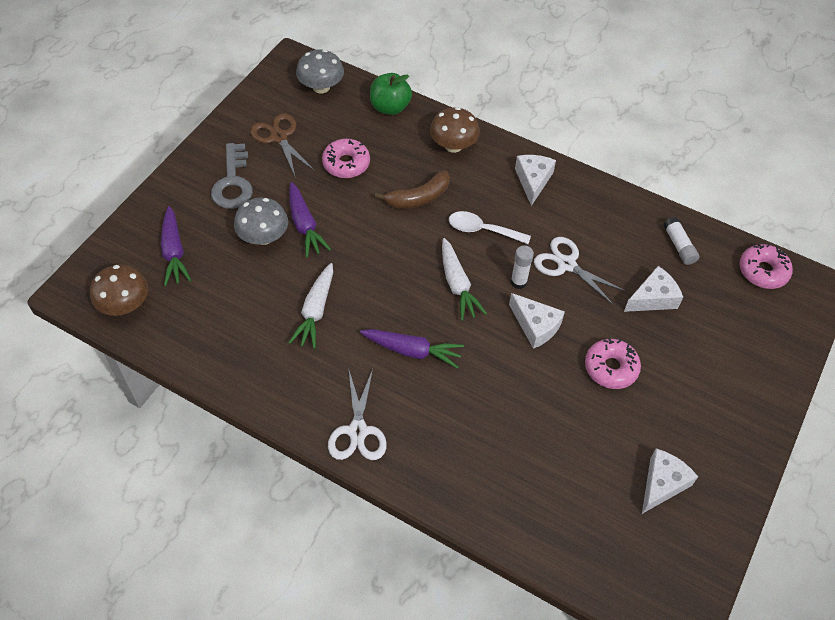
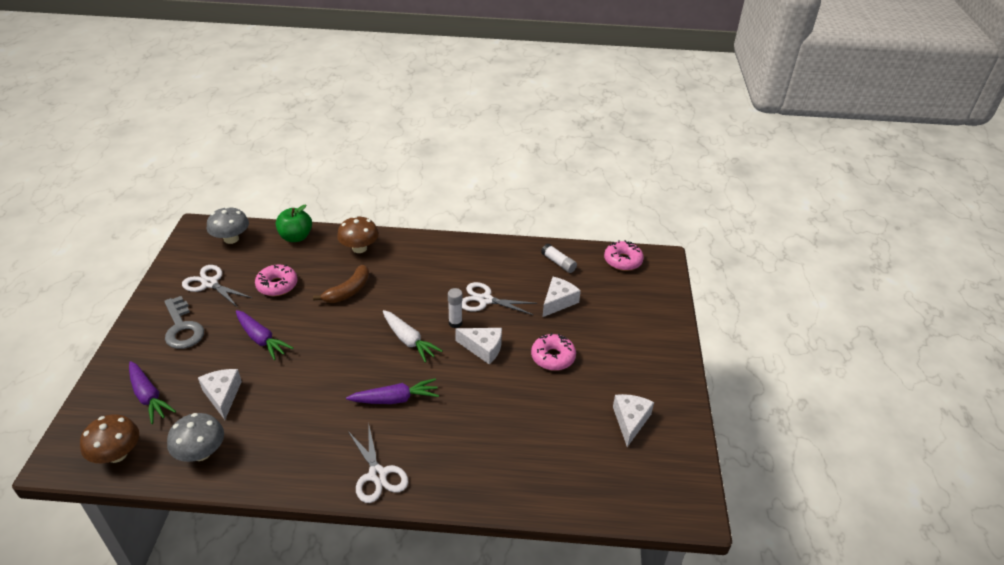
camera: 25 degrees left, 15 degrees down
grey mushroom [234,197,288,245] -> grey mushroom moved to [167,413,224,462]
brown scissors [250,114,315,176] -> white scissors [182,265,252,308]
white carrot [288,263,333,349] -> none
white spoon [449,211,531,244] -> none
white cheese [515,155,556,206] -> white cheese moved to [198,369,242,420]

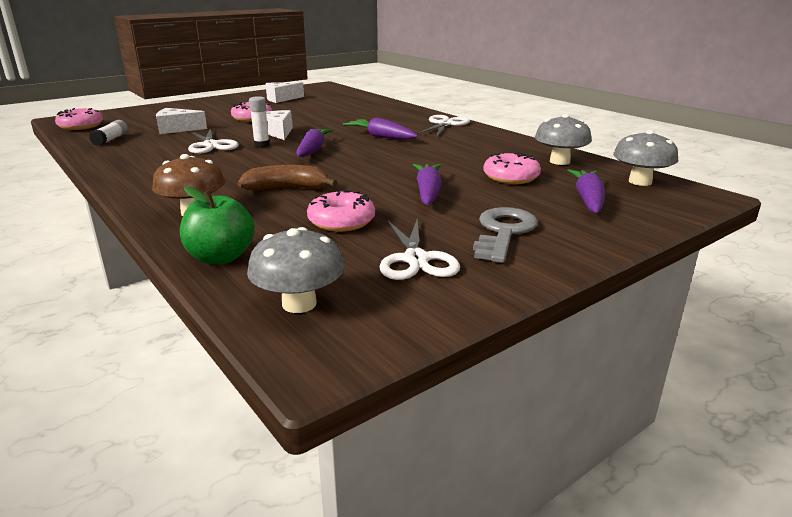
camera: 130 degrees left, 15 degrees down
brown mushroom [80,414,139,463] -> grey mushroom [613,130,678,186]
white cheese [198,369,242,420] -> pink donut [483,152,541,184]
white carrot [383,310,443,363] -> purple carrot [296,129,333,157]

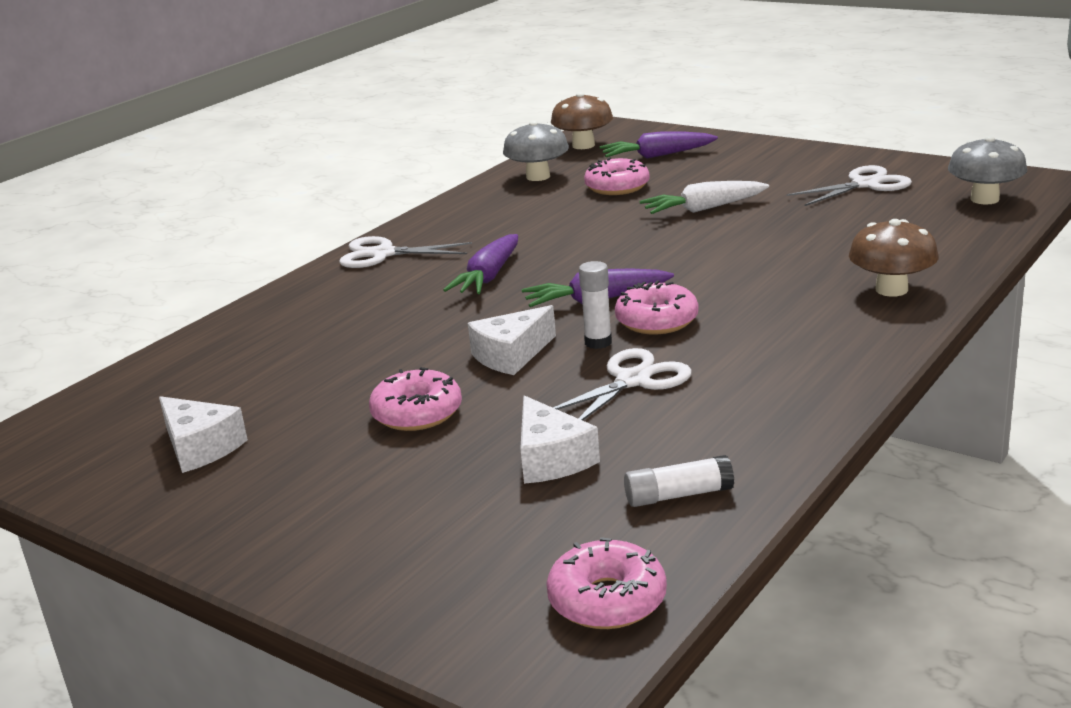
camera: 105 degrees left, 0 degrees up
green apple [180,186,255,265] -> none
brown banana [238,165,337,191] -> none
pink donut [307,189,375,232] -> pink donut moved to [615,280,699,334]
purple carrot [413,164,442,205] -> white carrot [639,181,769,214]
grey key [473,207,538,263] -> none
grey mushroom [613,130,678,186] -> brown mushroom [551,92,613,149]

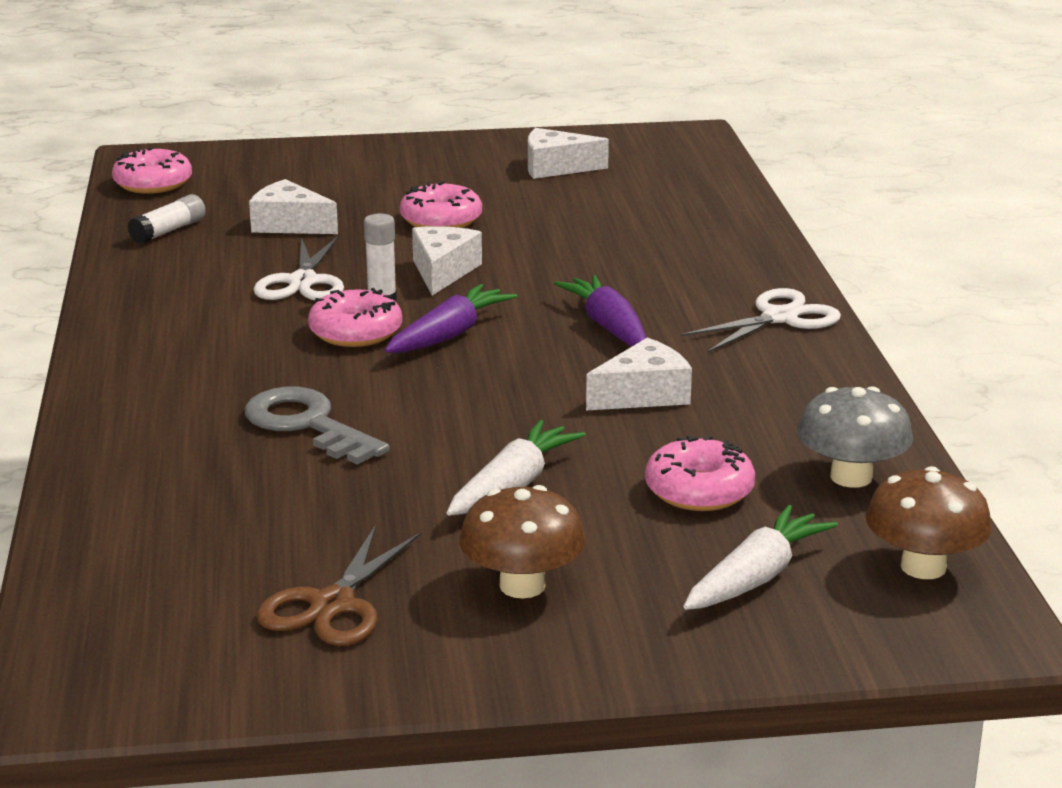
camera: 135 degrees right, 0 degrees up
purple carrot [600,132,718,159] -> white carrot [683,505,838,610]
white scissors [786,165,912,206] -> brown scissors [256,525,421,646]
brown mushroom [849,219,939,297] -> brown mushroom moved to [459,485,586,598]
grey mushroom [948,136,1028,205] -> none
none -> grey key [245,387,390,465]
none -> white cheese [586,337,692,411]

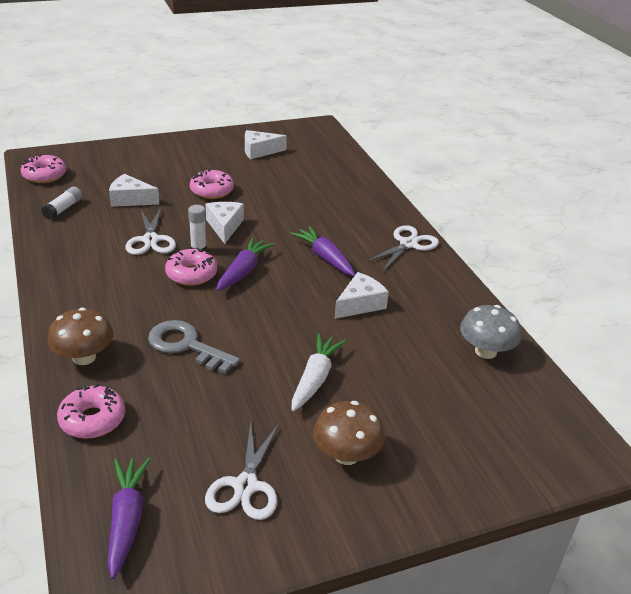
camera: 15 degrees left, 10 degrees up
brown scissors [256,525,421,646] -> white scissors [205,422,279,520]
pink donut [645,435,755,511] -> pink donut moved to [57,384,125,439]
white carrot [683,505,838,610] -> none
brown mushroom [865,466,992,579] -> brown mushroom moved to [47,307,113,365]
none -> purple carrot [107,458,150,579]

